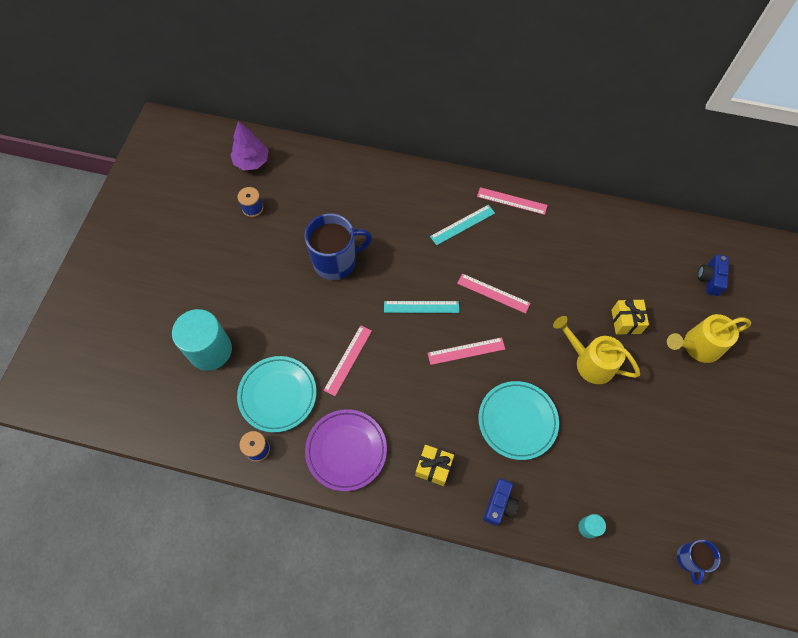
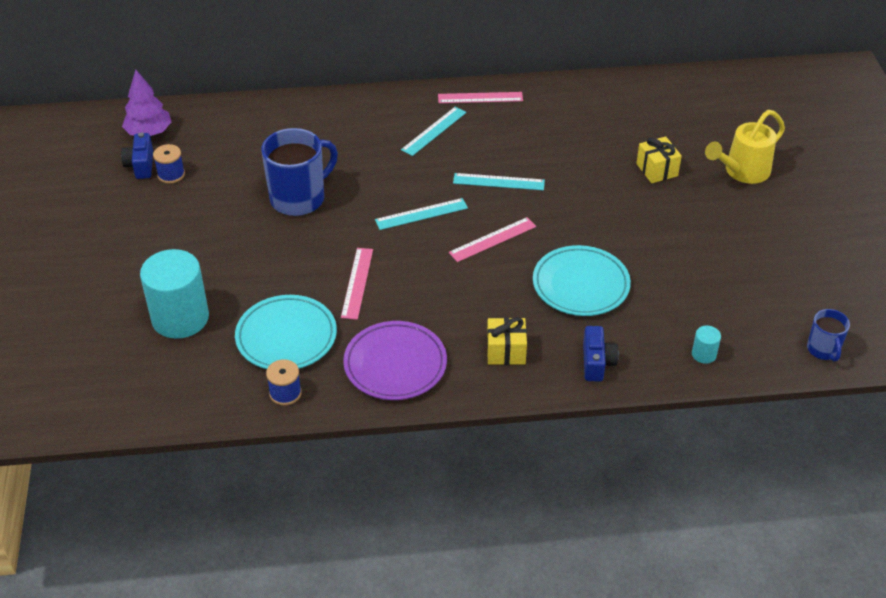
camera: 20 degrees left, 20 degrees down
pink ruler [457,274,530,314] -> turquoise ruler [453,173,545,190]
yellow watering can [553,316,640,384] -> none
blue camera [698,255,729,296] -> blue camera moved to [121,133,153,179]

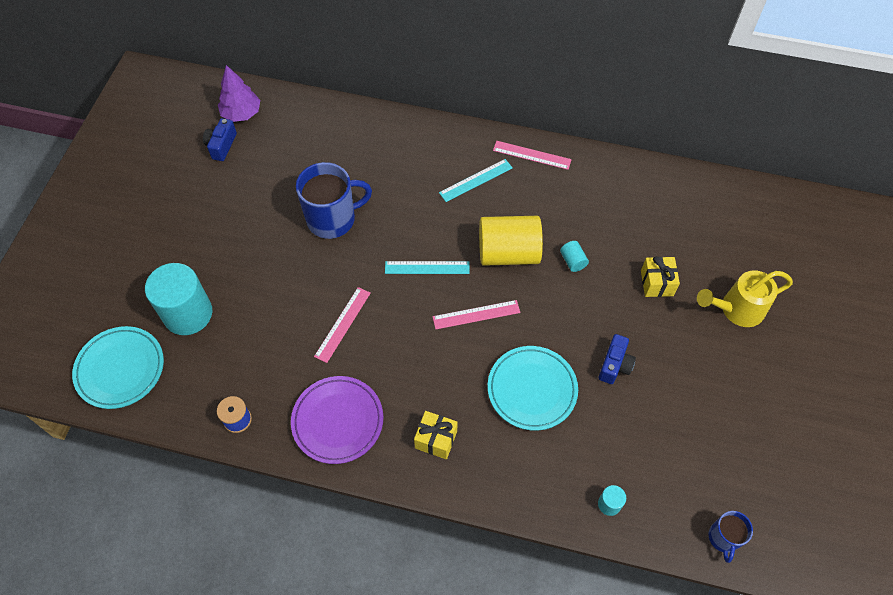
camera: 20 degrees right, 15 degrees up
blue spool [153,144,185,184] -> none
turquoise plate [235,295,337,369] -> turquoise plate moved to [72,326,164,409]
turquoise ruler [453,173,545,190] -> yellow cylinder [479,216,543,266]
blue camera [583,326,619,382] -> blue camera moved to [599,334,636,384]
none -> turquoise cylinder [560,241,589,272]

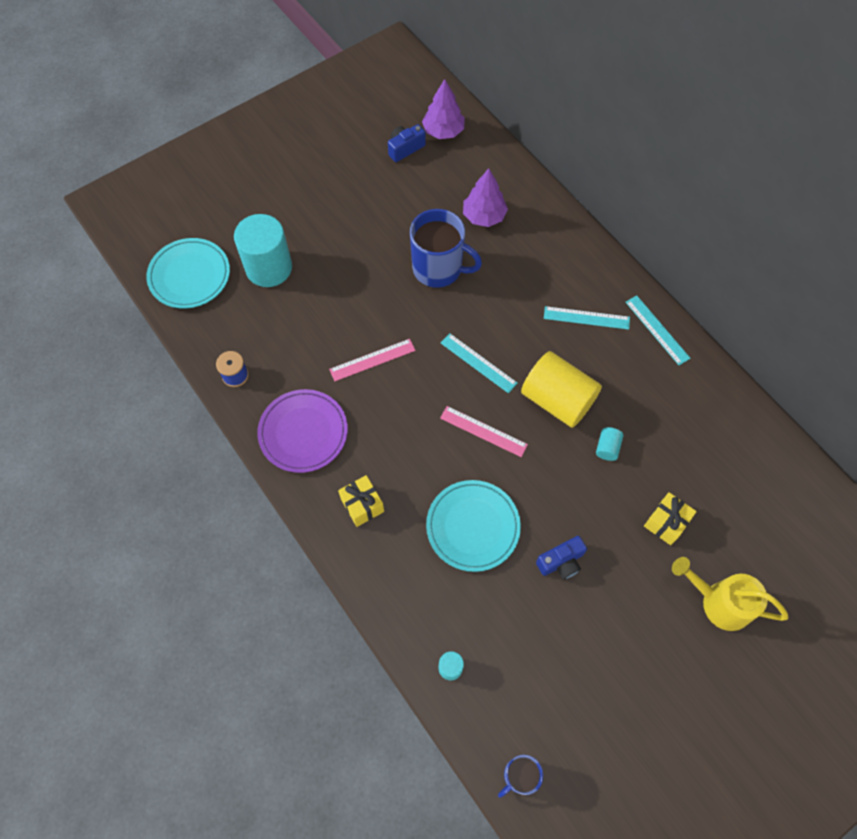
camera: 40 degrees right, 5 degrees up
pink ruler [493,141,572,170] -> turquoise ruler [626,295,691,365]
none -> purple tree [463,168,508,227]

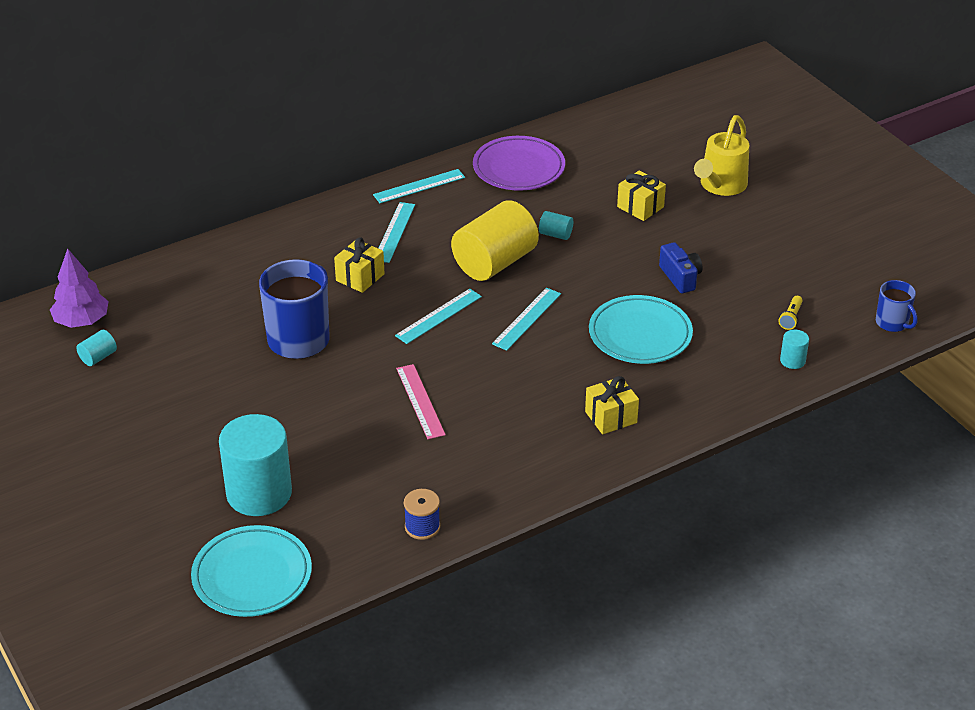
camera: 85 degrees left, 25 degrees down
purple plate [257,389,348,473] -> purple plate moved to [473,136,565,190]
blue camera [388,124,426,162] -> turquoise cylinder [76,330,117,366]
pink ruler [440,406,528,457] -> turquoise ruler [492,288,561,351]
purple tree [463,168,508,227] -> none
none -> yellow gift [334,238,385,293]
none -> yellow flashlight [778,296,803,330]

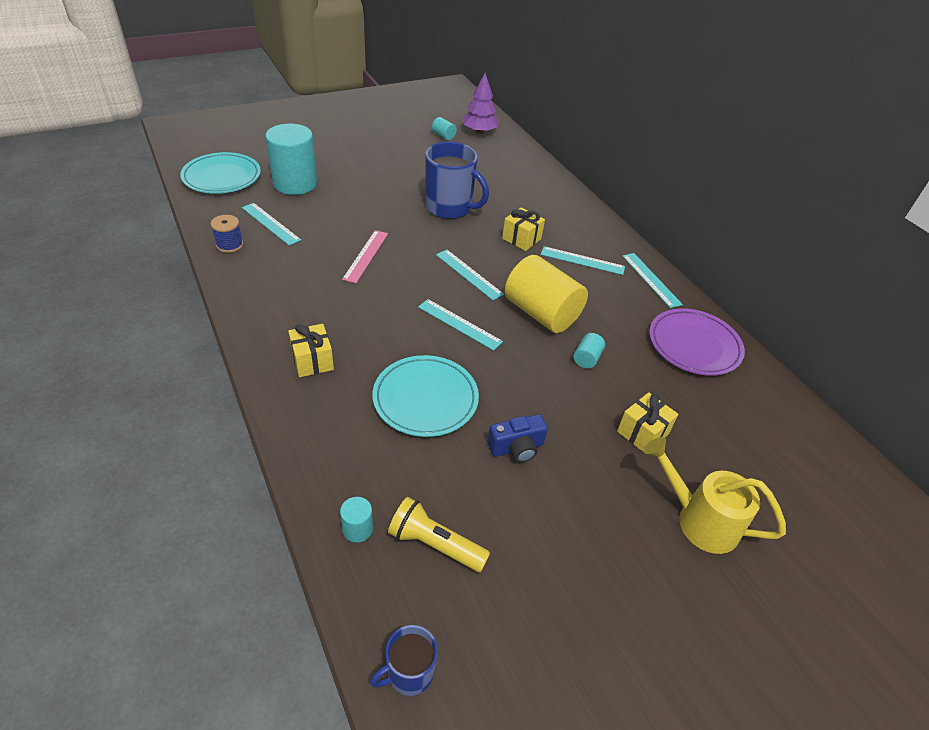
camera: 90 degrees right, 5 degrees up
pink ruler [396,364,446,439] -> pink ruler turned 60 degrees counterclockwise [342,230,388,283]
yellow flashlight [778,296,803,330] -> yellow flashlight [388,497,490,572], size x1.80
none -> turquoise ruler [242,203,301,246]

